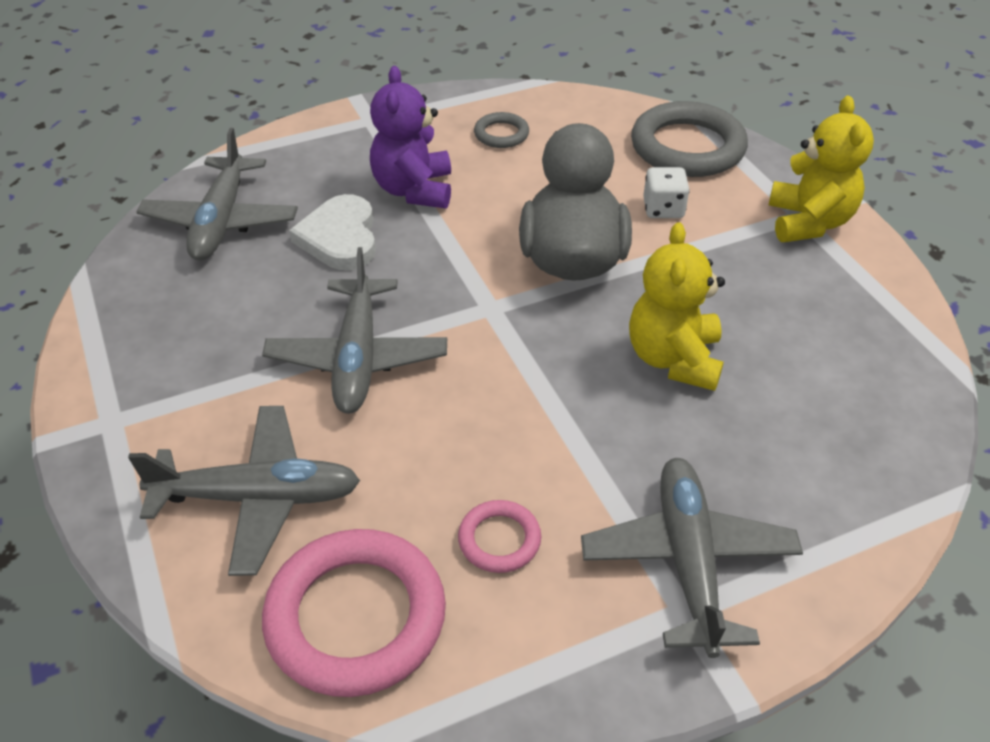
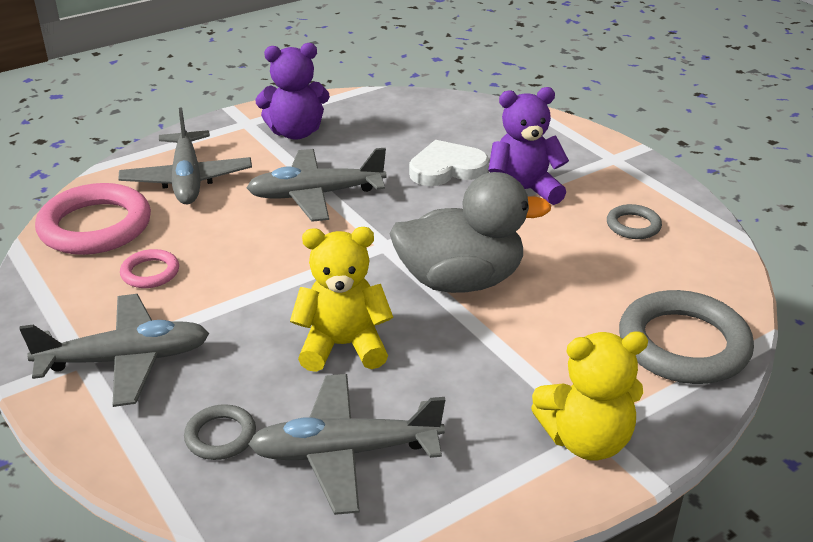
camera: 80 degrees right, 10 degrees down
grey plane [136,128,298,261] -> grey plane moved to [248,374,445,515]
white dice [643,167,690,218] -> none
none -> grey ring [184,404,256,460]
none -> purple teddy bear [255,43,330,140]

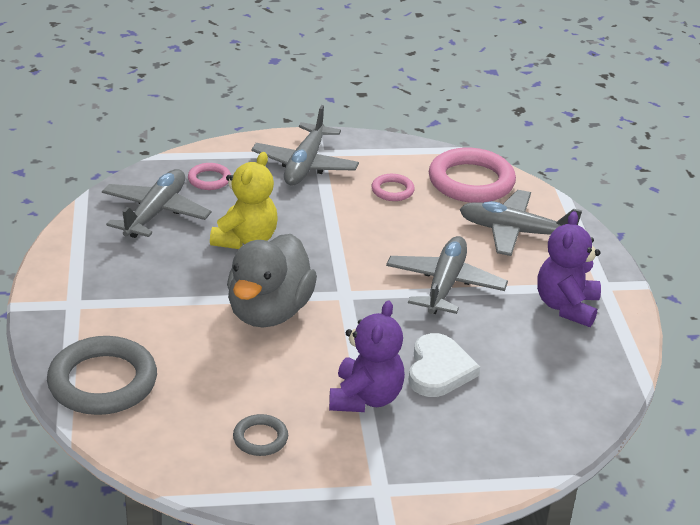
camera: 115 degrees right, 0 degrees up
grey ring [184,404,256,460] -> pink ring [188,163,231,190]
yellow teddy bear [531,332,648,460] -> none

